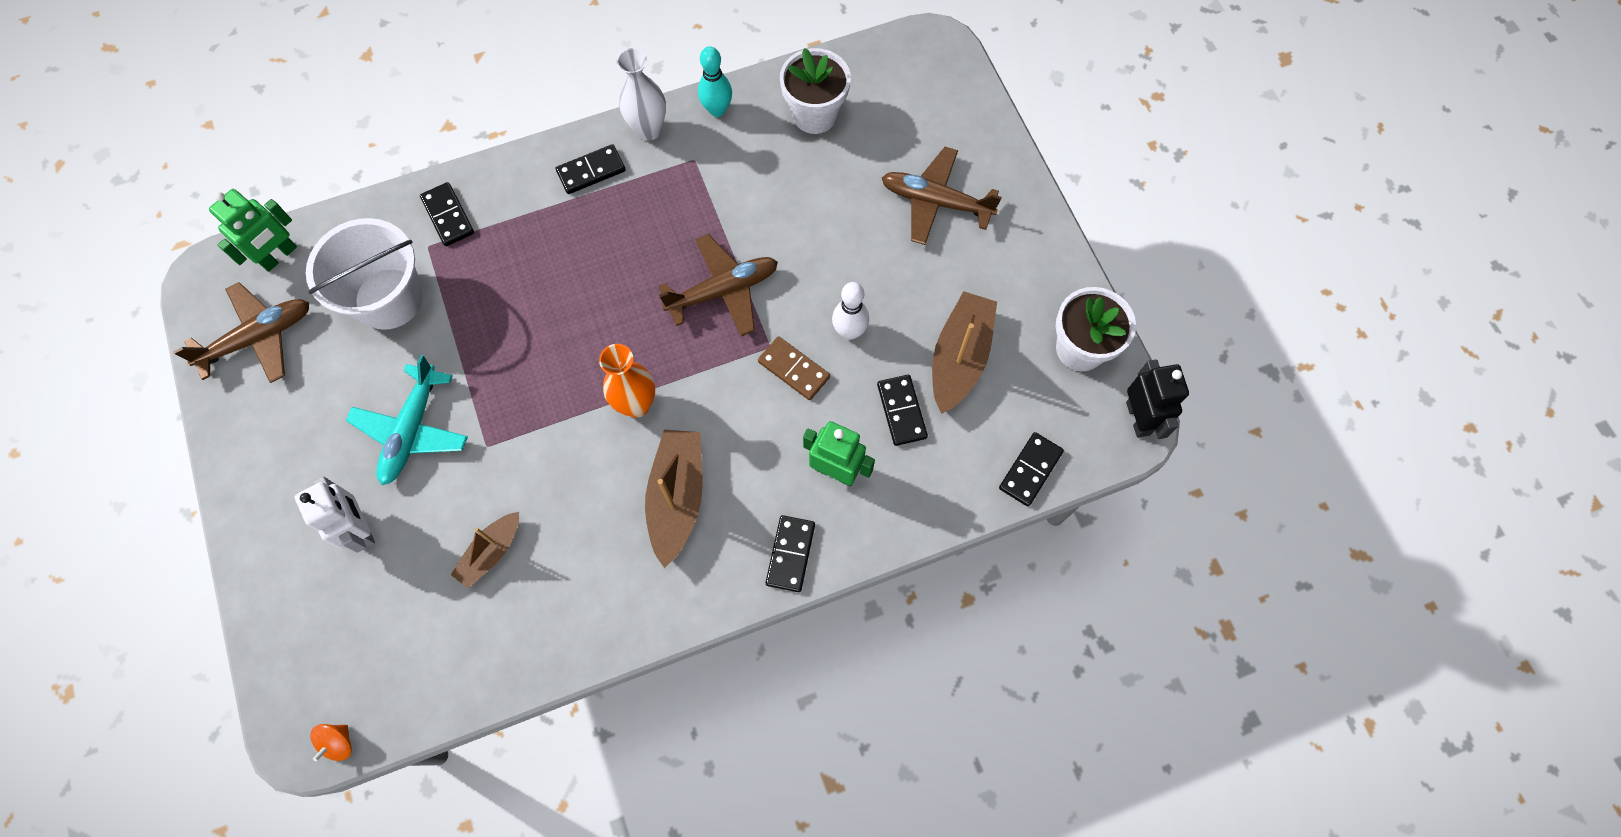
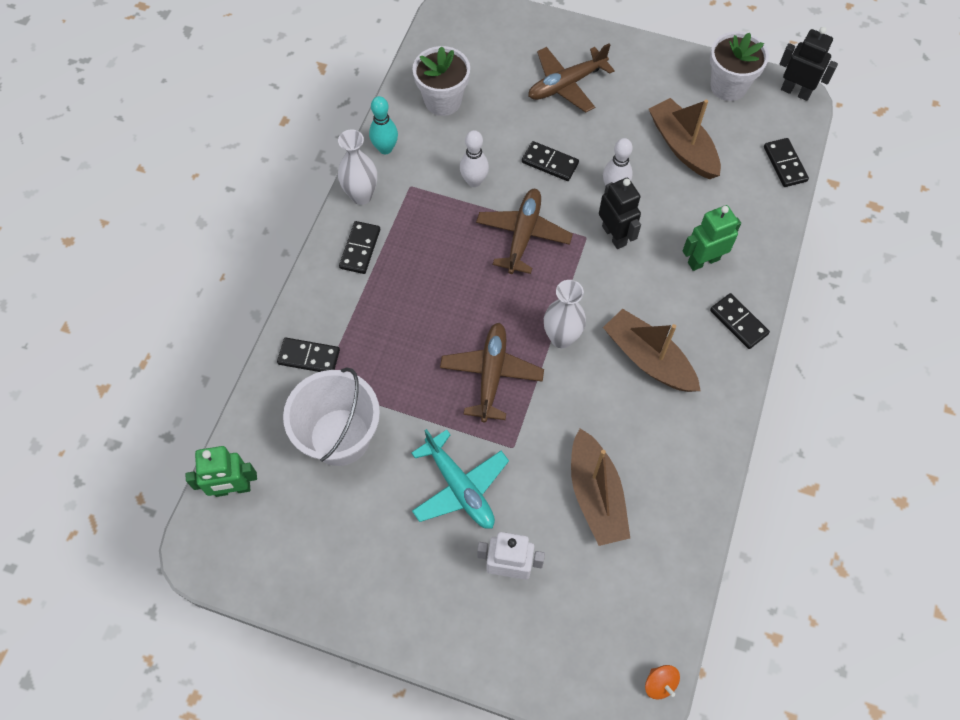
camera: 50 degrees left, 5 degrees down
brown plane [173,282,309,383] -> brown plane moved to [440,323,544,422]
green robot [209,189,297,272] -> green robot turned 90 degrees clockwise [185,446,257,497]
brown boat [451,512,519,588] -> brown boat [571,428,630,546], size x1.62
orange vase [599,344,655,418] -> white vase [544,280,586,348]
brown domino [758,336,830,400] -> black robot [599,178,641,249]
black domino [877,375,928,446] -> black domino moved to [522,141,579,181]
none -> white bowling pin [460,130,489,187]

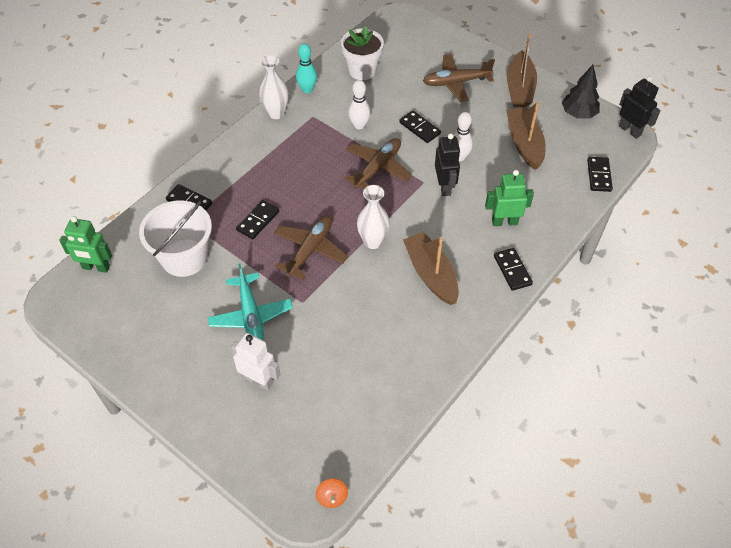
camera: 20 degrees right, 10 degrees down
black domino [339,221,380,274] -> black domino moved to [236,200,279,239]
brown boat [571,428,630,546] -> brown boat moved to [507,33,537,107]
white flower pot [710,31,769,101] -> black tree [562,65,600,119]

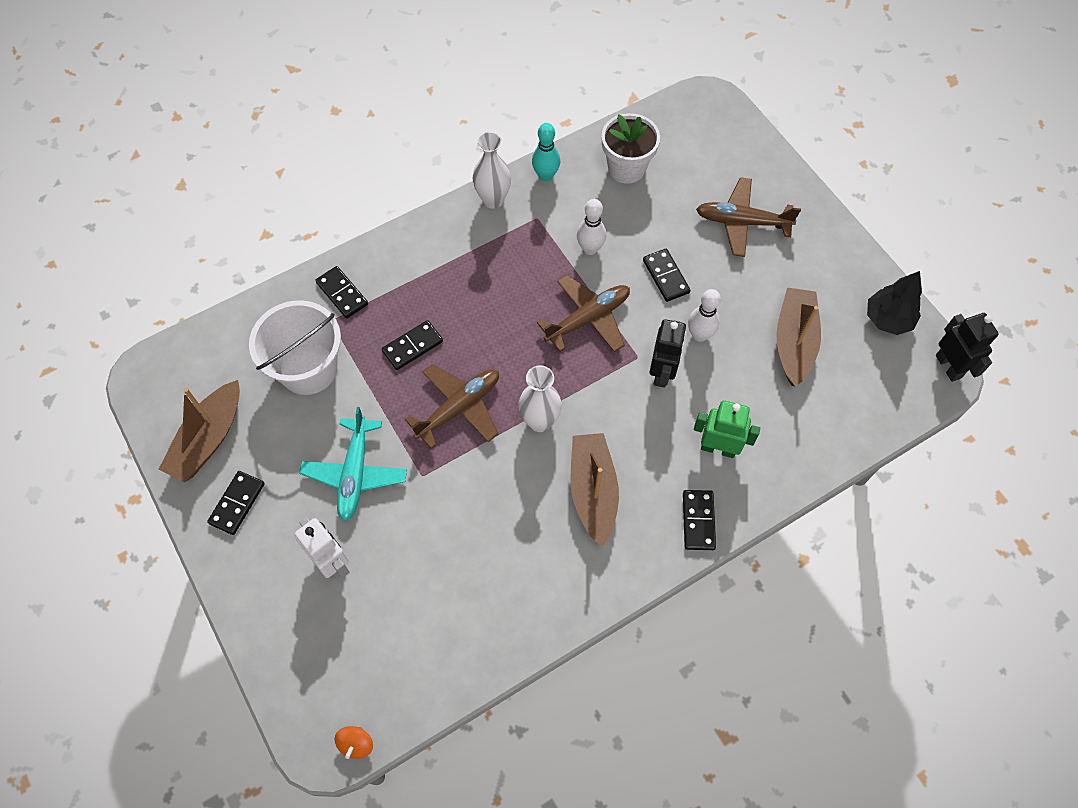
camera: 20 degrees right, 10 degrees up
green robot [59,216,112,273] -> none
brown boat [507,33,537,107] -> brown boat moved to [159,380,240,483]
black domino [587,157,613,192] -> black domino moved to [207,471,265,535]

